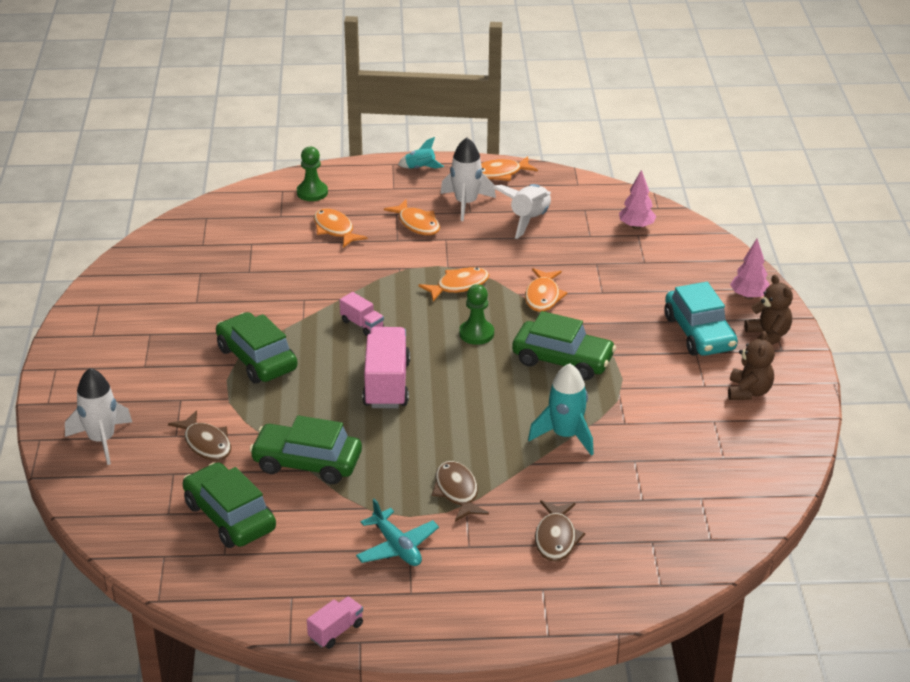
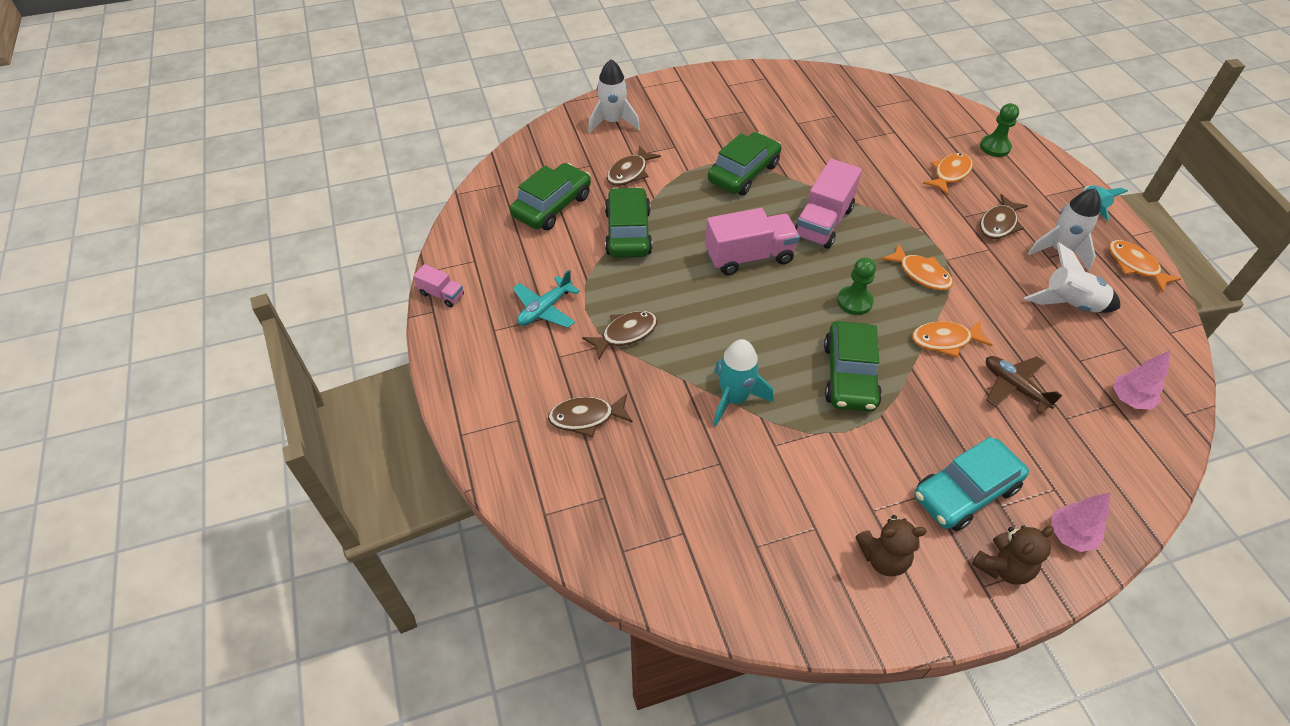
camera: 75 degrees right, 15 degrees up
pink truck [340,292,384,336] -> pink truck [795,159,862,249], size x1.96
orange fish [384,200,440,235] -> brown fish [980,194,1028,239]
none -> brown plane [986,356,1063,414]

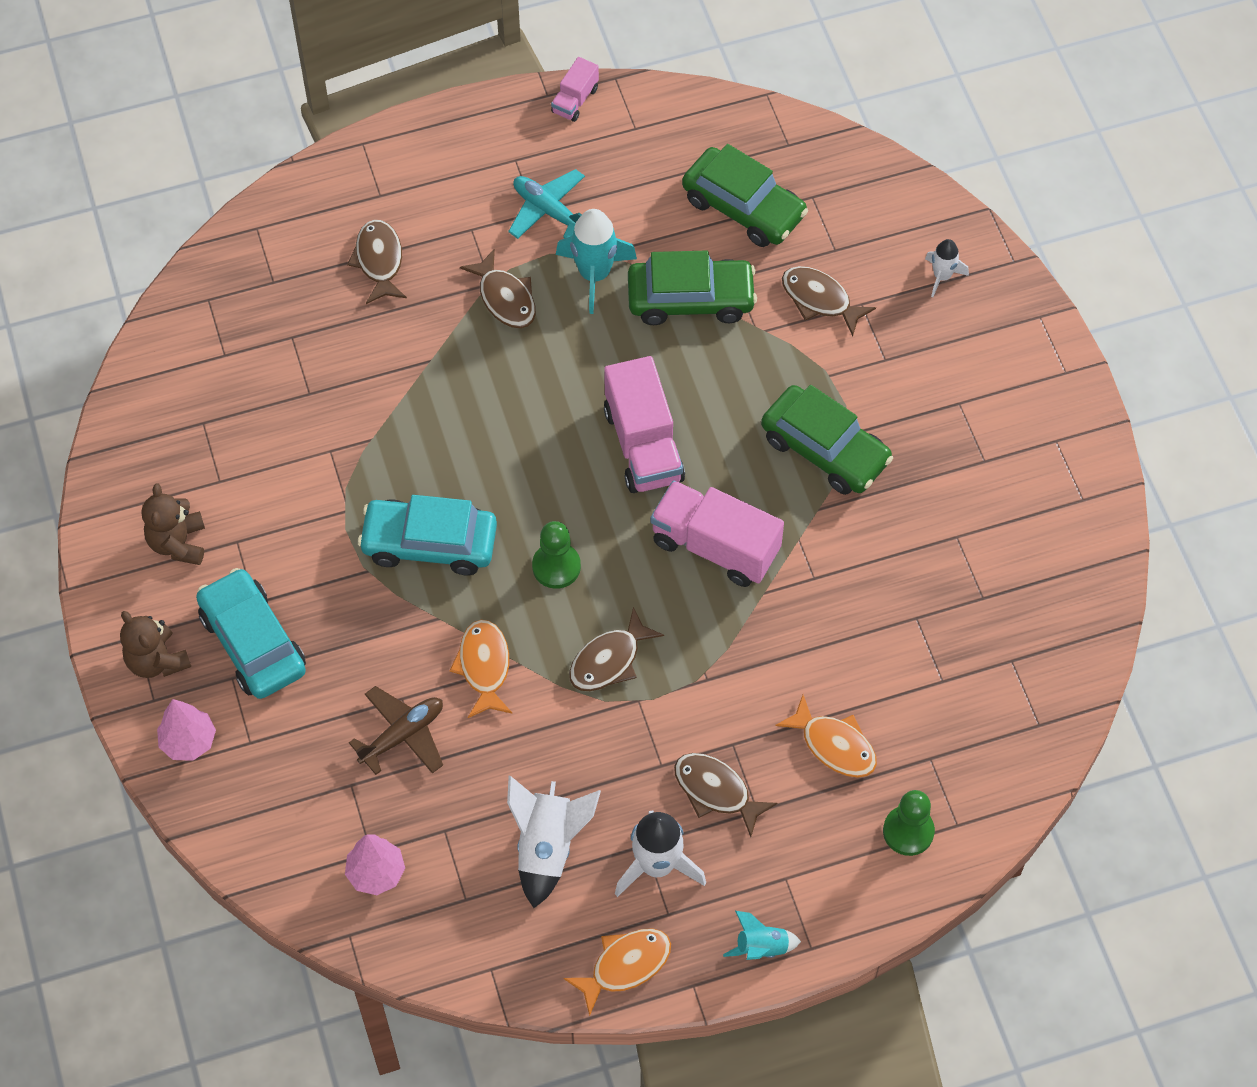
camera: 90 degrees right, 10 degrees up
white rocket [588,59,640,133] -> white rocket [925,239,969,297], size x0.58
turquoise rocket [713,339,773,426] -> turquoise rocket moved to [556,209,637,314]
green car [824,321,882,412] -> turquoise car [358,495,497,575]
orange fish [881,244,953,290] -> brown fish [569,607,664,691]

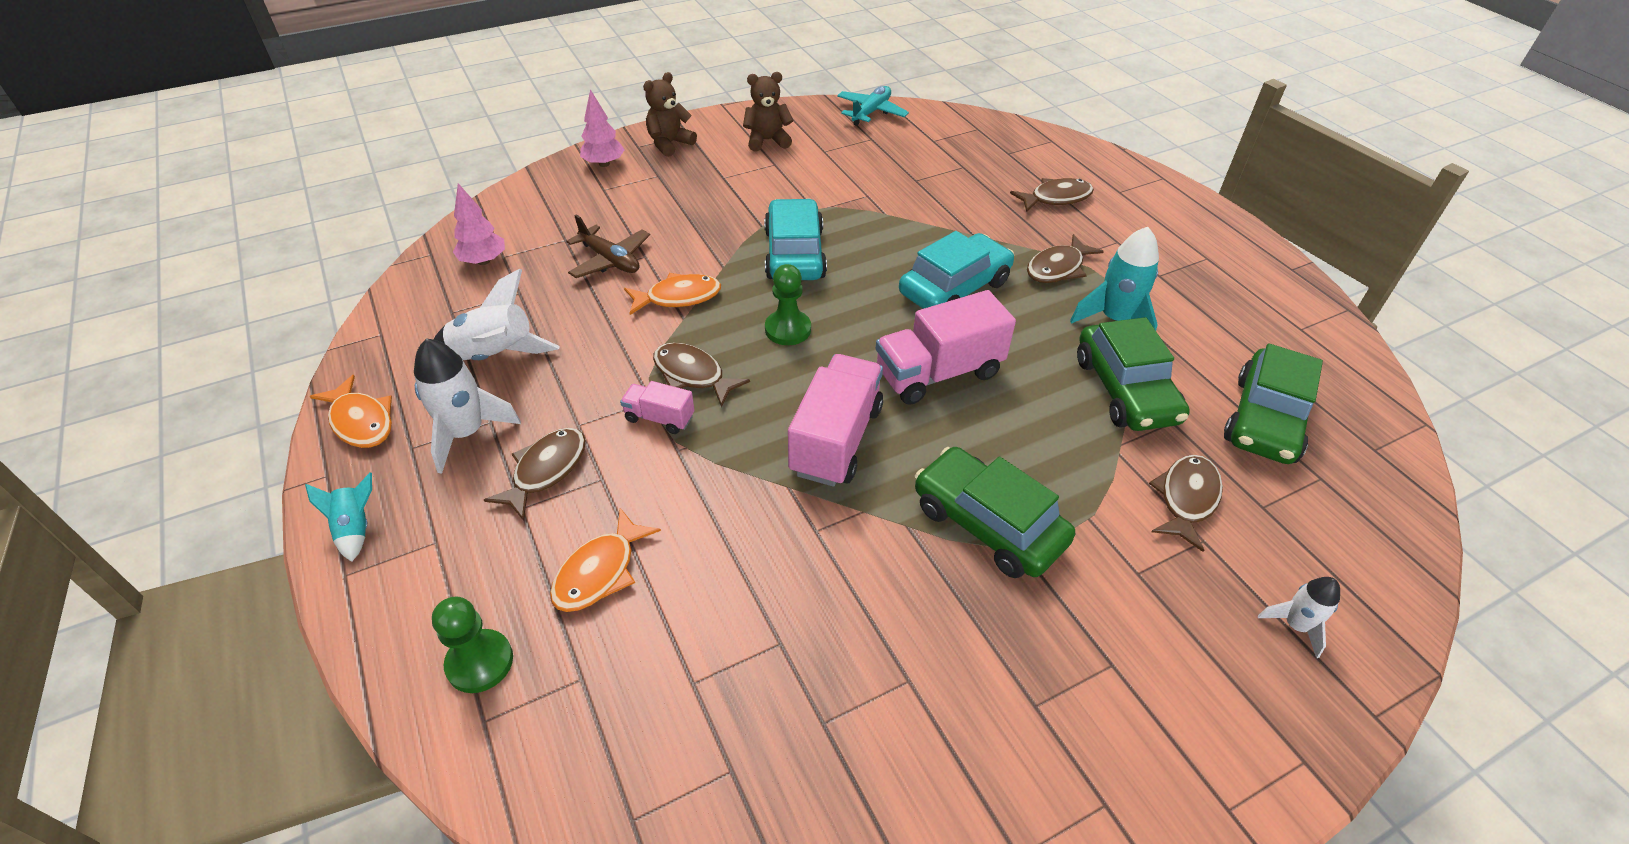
camera: 80 degrees right, 15 degrees down
turquoise car [196,568,306,699] -> turquoise car moved to [899,231,1014,309]
turquoise plane [508,169,585,239] -> turquoise plane moved to [837,86,909,126]
pink truck [551,57,599,122] -> pink truck moved to [620,381,694,434]
green car [761,385,893,495] -> green car turned 105 degrees clockwise [915,447,1075,578]

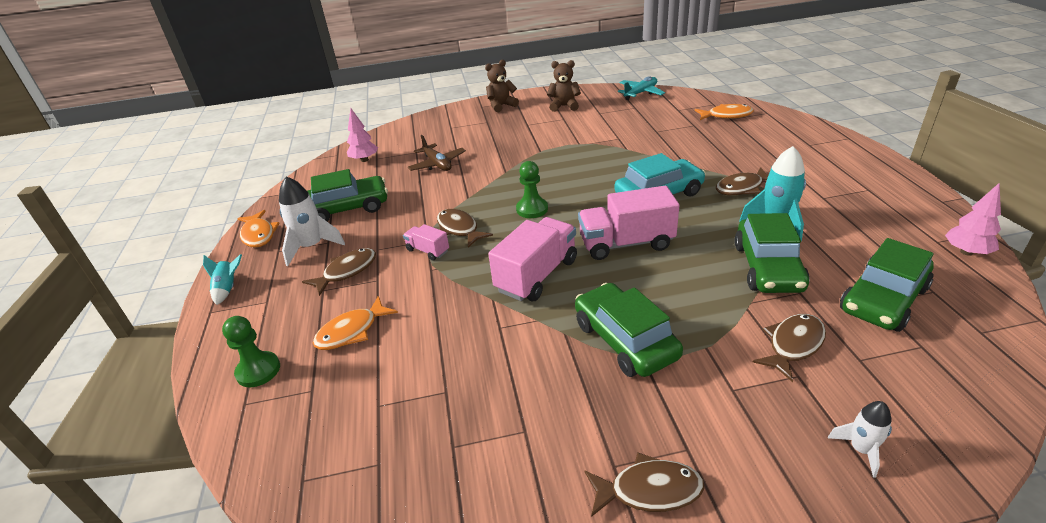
camera: 20 degrees right, 10 degrees down
white rocket [433,269,560,360] -> green car [307,169,388,221]
pink tree [580,89,625,167] -> pink tree moved to [945,183,1001,256]
orange fish [624,273,721,315] -> orange fish moved to [695,104,754,120]
turquoise car [764,198,827,280] -> none
brown fish [1010,178,1094,212] -> brown fish moved to [584,453,704,517]

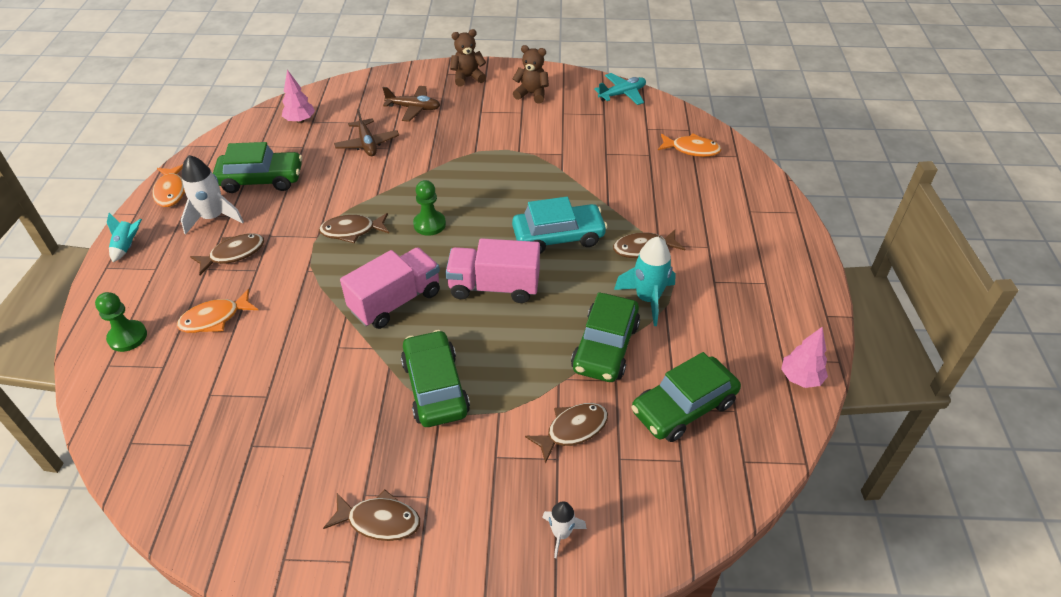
camera: 10 degrees right, 10 degrees up
pink truck [403,224,449,261] -> none
brown fish [437,209,493,248] -> brown fish turned 75 degrees counterclockwise [319,213,389,243]
none -> brown plane [383,86,440,122]

